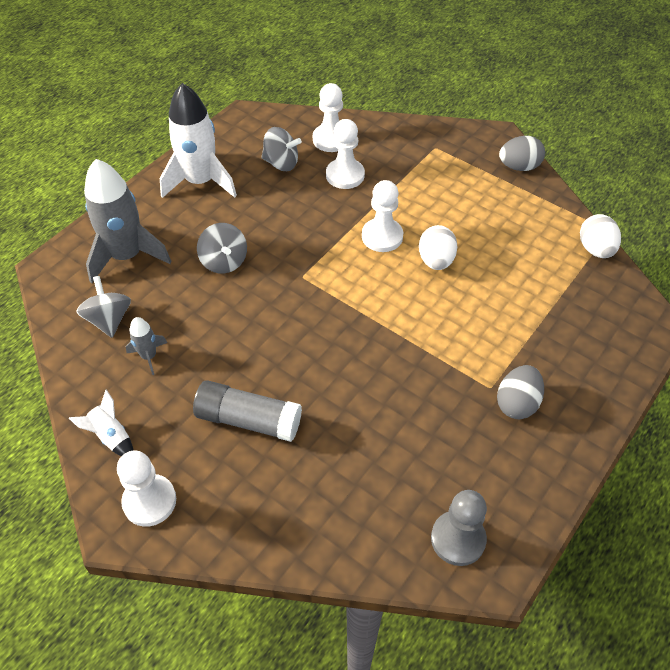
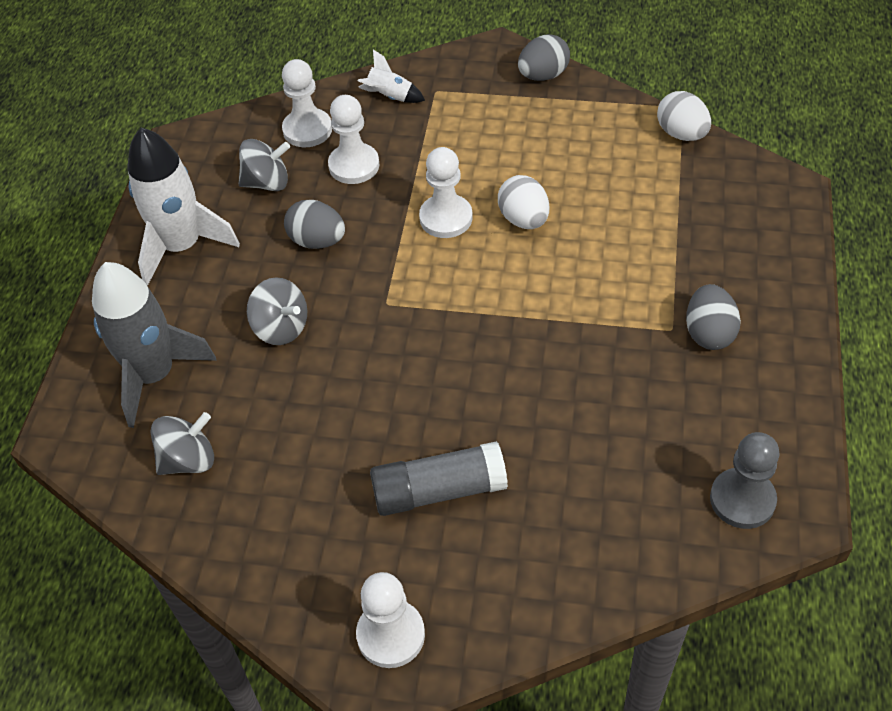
camera: 25 degrees left, 0 degrees up
white rocket [69,389,134,456] -> white rocket moved to [358,50,425,103]
grey spinning top [76,276,131,338] -> grey spinning top turned 105 degrees clockwise [150,412,214,475]
grey rocket [126,317,167,375] -> none
none -> grey egg [284,200,345,249]

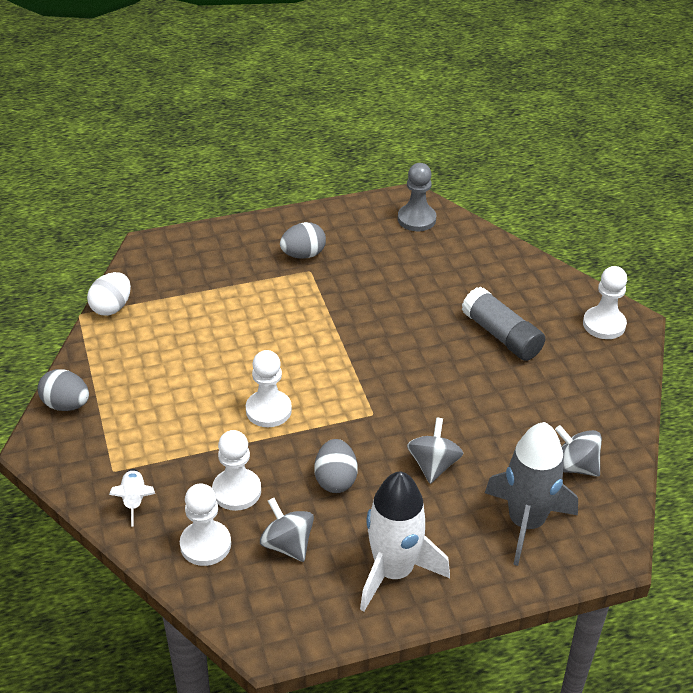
camera: 120 degrees left, 10 degrees down
white egg [498,175,549,229] -> none

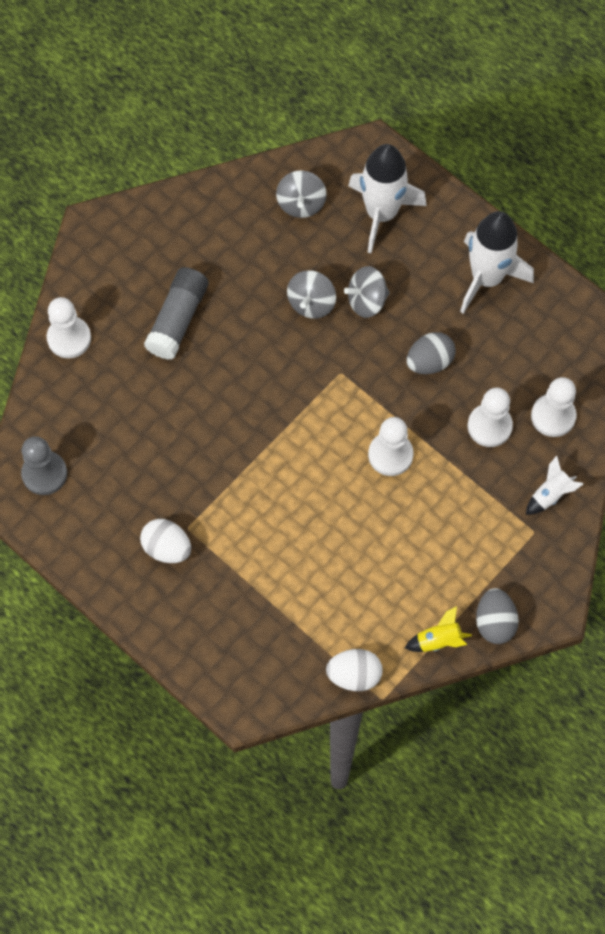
camera: 120 degrees left, 25 degrees up
grey spinning top [260,498,314,562] -> grey spinning top moved to [287,270,336,319]
grey egg [280,222,326,259] -> white egg [140,519,191,563]
grey rocket [485,422,578,566] -> white rocket [348,144,427,253]
white pawn [583,266,627,339] -> white pawn moved to [47,297,91,358]
none -> yellow rocket [405,606,472,652]

